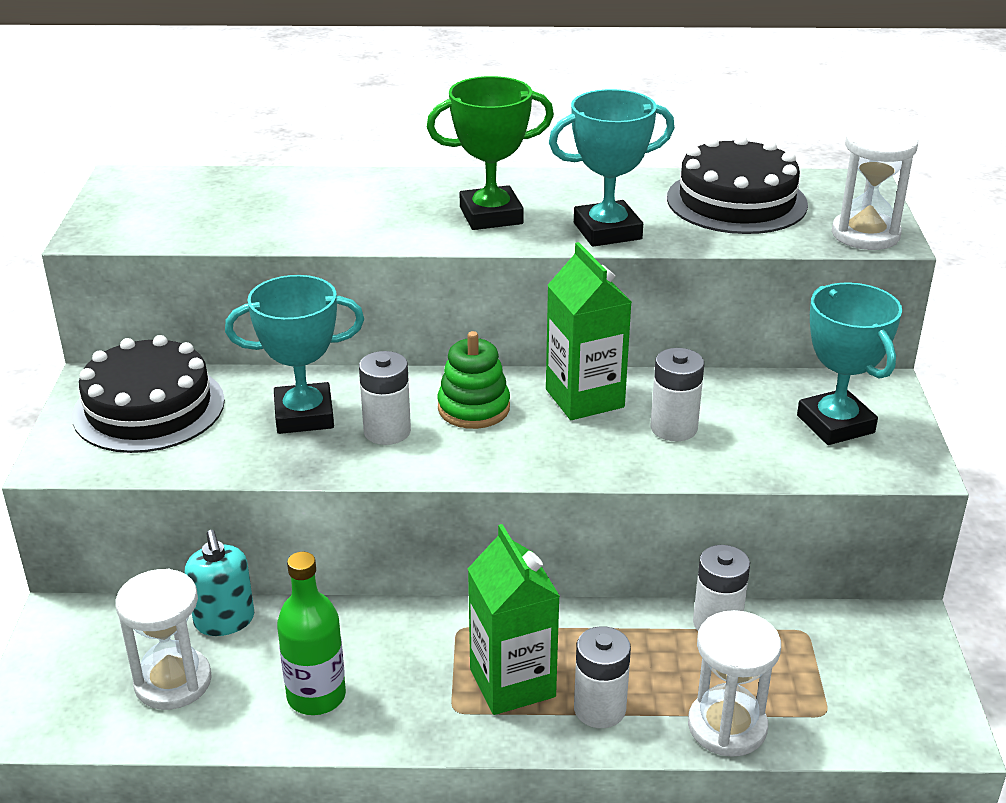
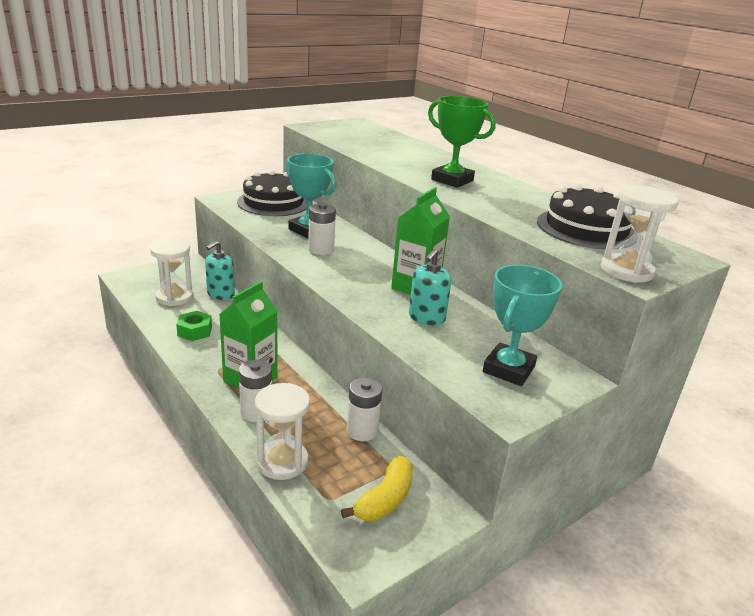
camera: 50 degrees right, 5 degrees down
green bottle [277,552,346,715] -> green nut [176,311,212,341]
green stacking toy [438,331,510,429] -> none
turquoise trophy [549,89,675,247] -> none
white battery [651,348,704,441] -> turquoise soap dispenser [409,249,451,326]
none -> yellow banana [341,456,413,521]

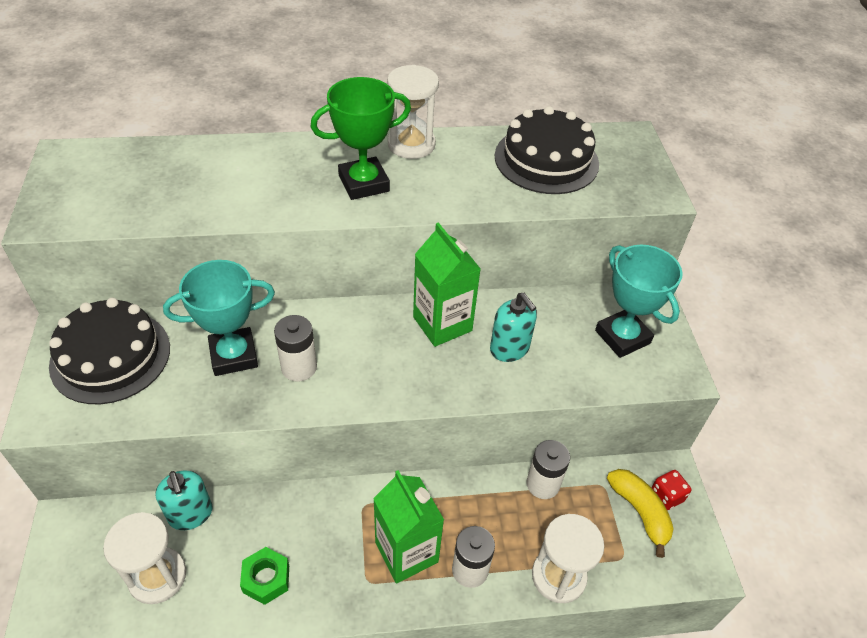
camera: 60 degrees left, 20 degrees up
white hourglass [601,186,678,283] -> white hourglass moved to [387,65,439,159]
none -> red dice [651,470,691,510]

